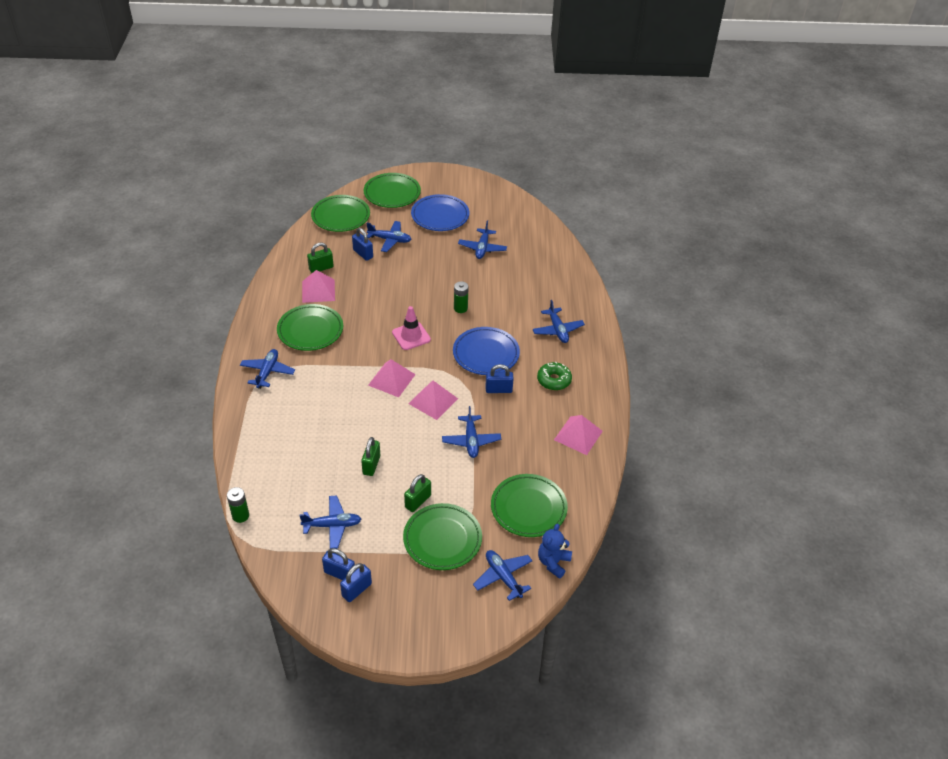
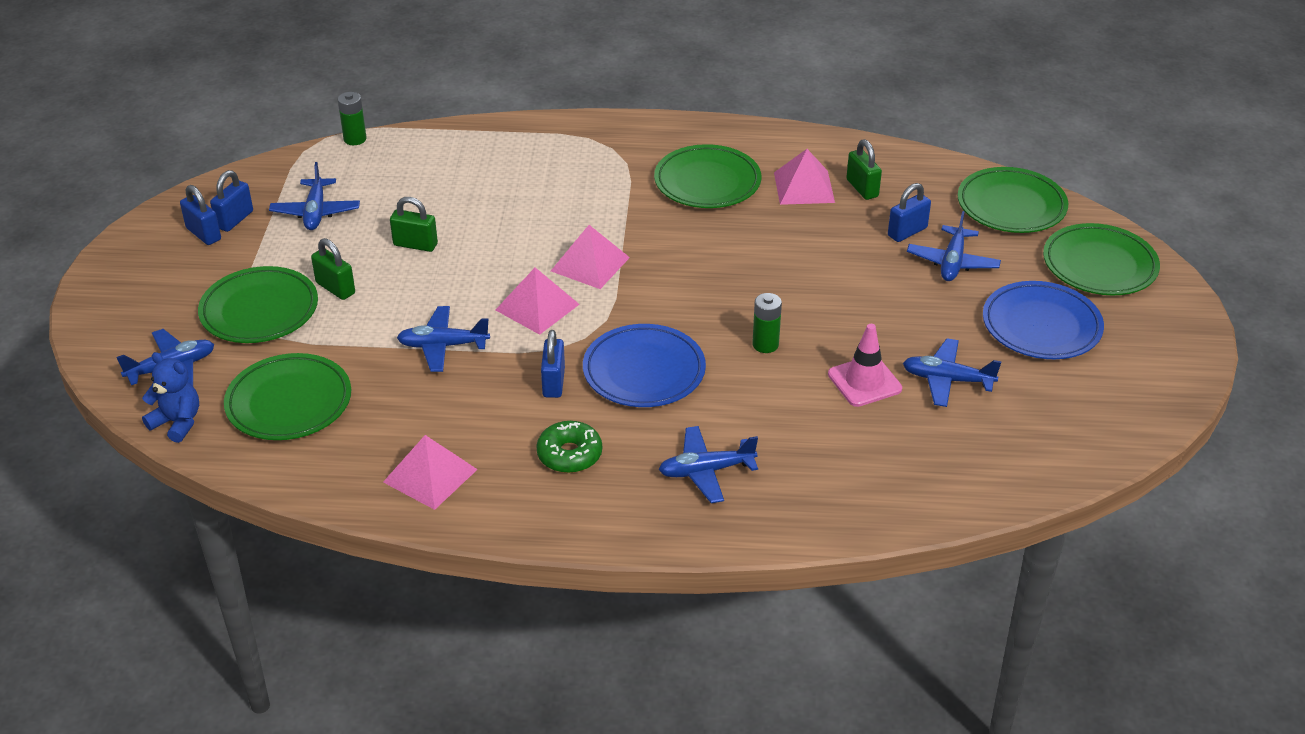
camera: 95 degrees right, 5 degrees down
blue plane [240,349,295,389] -> none
pink traffic cone [392,306,431,350] -> pink traffic cone moved to [828,324,902,407]

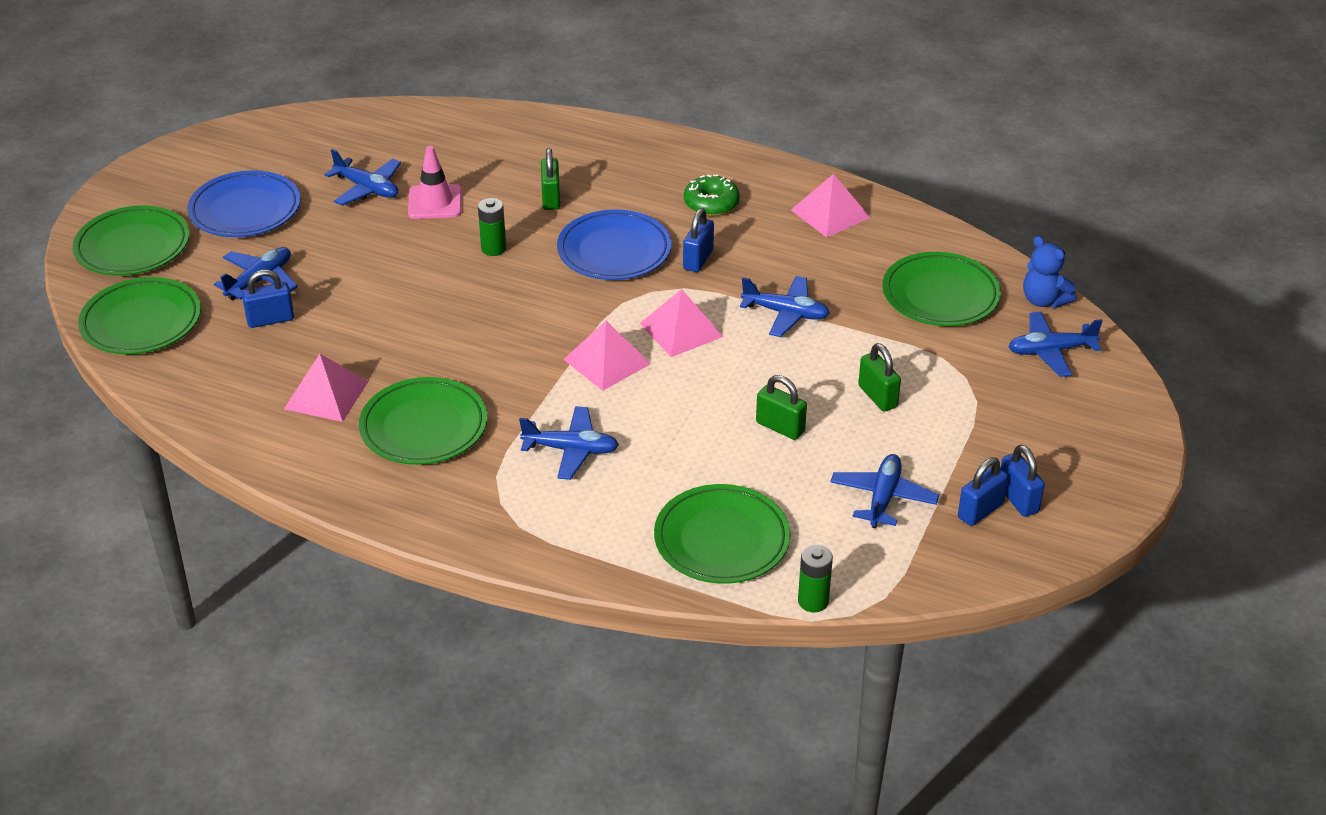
camera: 160 degrees left, 0 degrees up
green plate [198,266,318,343] -> green plate moved to [654,484,791,584]
blue plane [659,426,758,503] -> blue plane moved to [519,406,619,480]
green padlock [846,139,882,200] -> green padlock moved to [541,148,560,210]

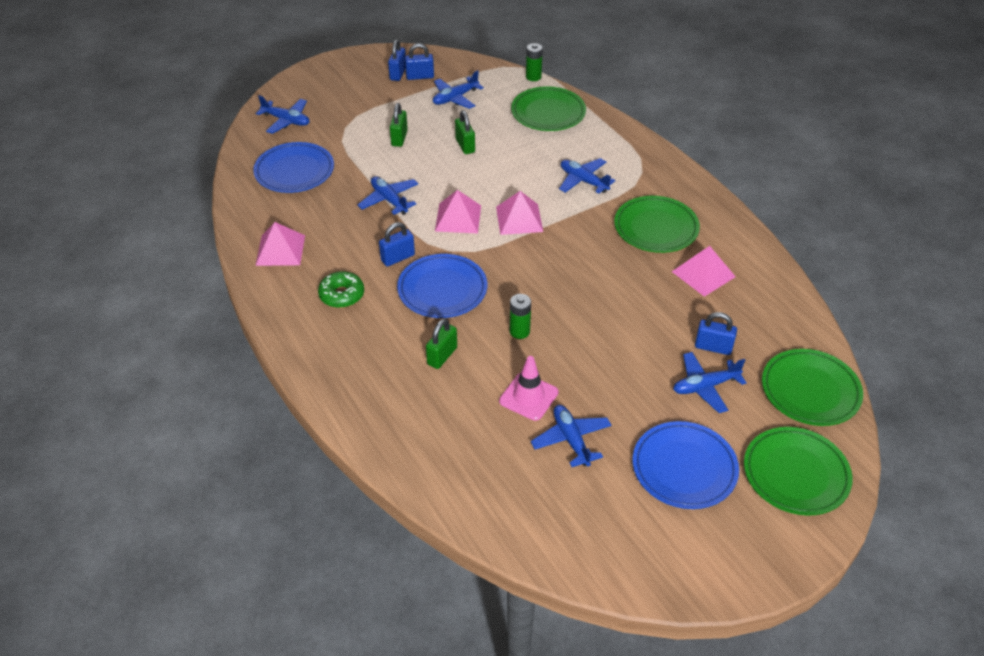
camera: 145 degrees left, 5 degrees up
green plate [882,252,1001,326] -> blue plate [253,142,334,193]
blue teddy bear [1023,236,1076,308] -> none

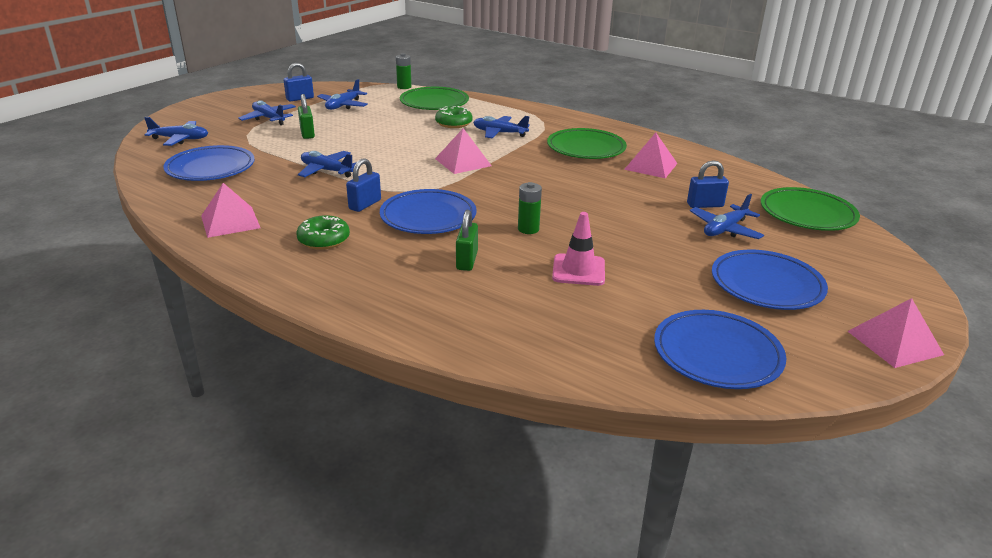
camera: 25 degrees left, 15 degrees down
blue padlock [388,39,406,81] -> none
pink pyramid [435,190,481,233] -> pink pyramid moved to [847,298,944,368]
green padlock [455,110,475,154] -> none
blue plane [531,405,612,467] -> blue plane moved to [238,100,296,125]
green plate [744,427,853,516] -> none
none -> green donut [435,106,473,128]
none -> blue plate [654,310,786,389]

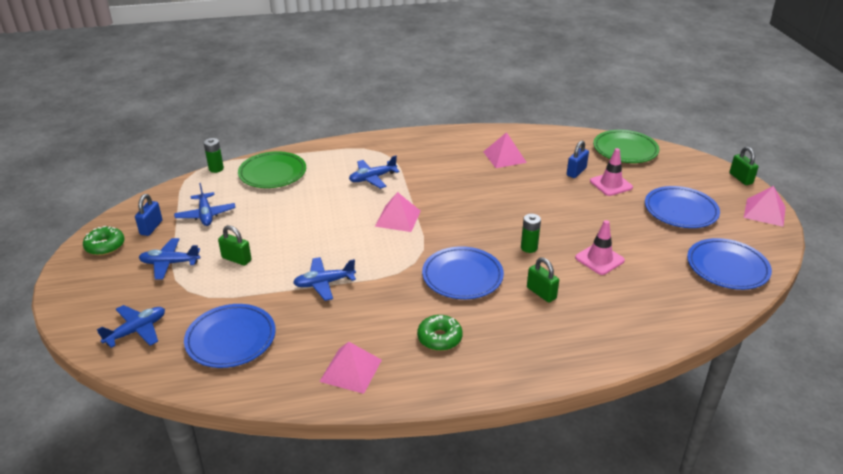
camera: 45 degrees left, 5 degrees up
blue padlock [346,158,381,212] -> none
green donut [435,106,473,128] -> green donut moved to [83,226,125,256]
green plate [547,128,627,159] -> none
blue plane [690,194,764,239] -> pink traffic cone [590,148,633,196]
none -> green padlock [729,147,758,185]

